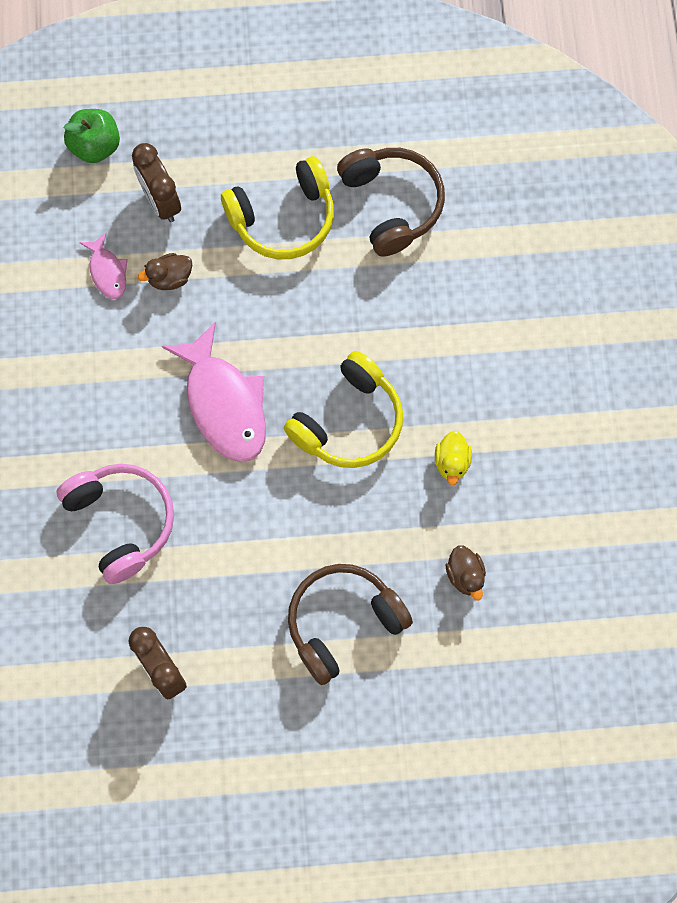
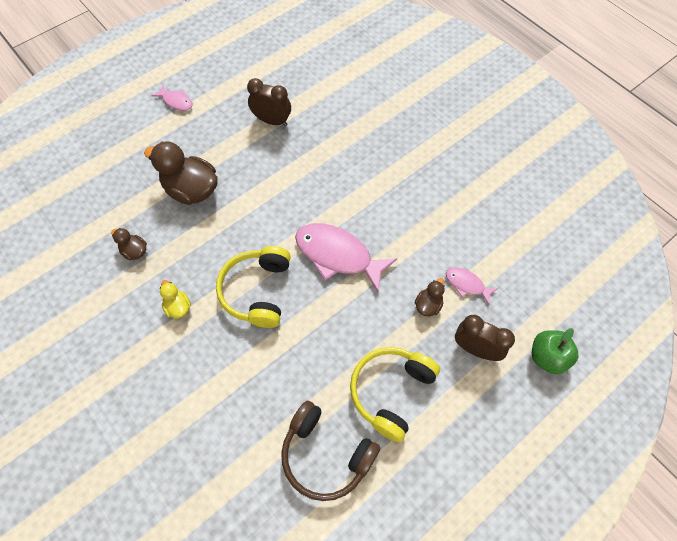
camera: 145 degrees right, 10 degrees down
pink headphones [56,464,174,584] -> none
brown headphones [288,564,413,685] -> brown duck [144,142,218,205]
none -> pink fish [152,85,193,111]

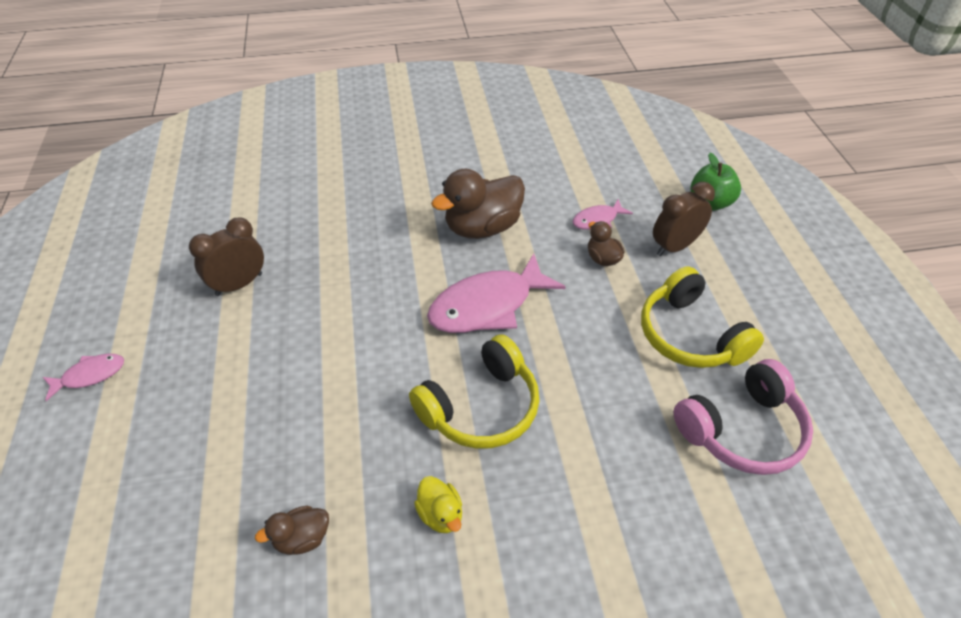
camera: 60 degrees left, 15 degrees down
brown duck [144,142,218,205] -> brown duck moved to [431,169,525,239]
yellow duck [160,280,191,319] -> yellow duck turned 120 degrees counterclockwise [414,476,462,533]
yellow headphones [216,246,291,328] -> yellow headphones turned 75 degrees counterclockwise [409,334,539,449]
brown headphones [281,401,380,501] -> pink headphones [673,359,813,475]

